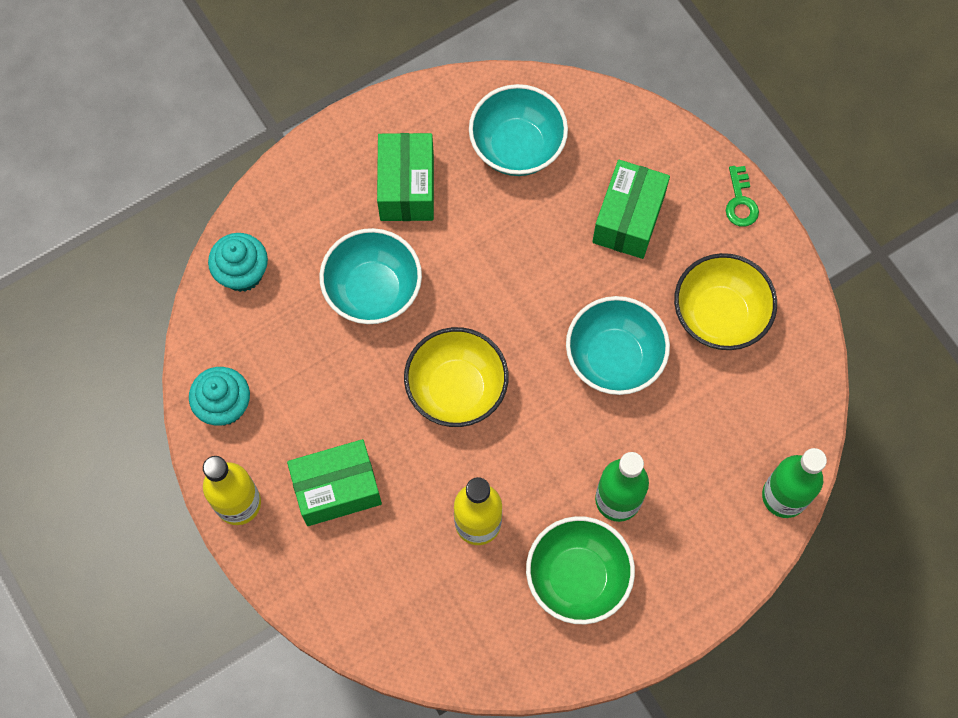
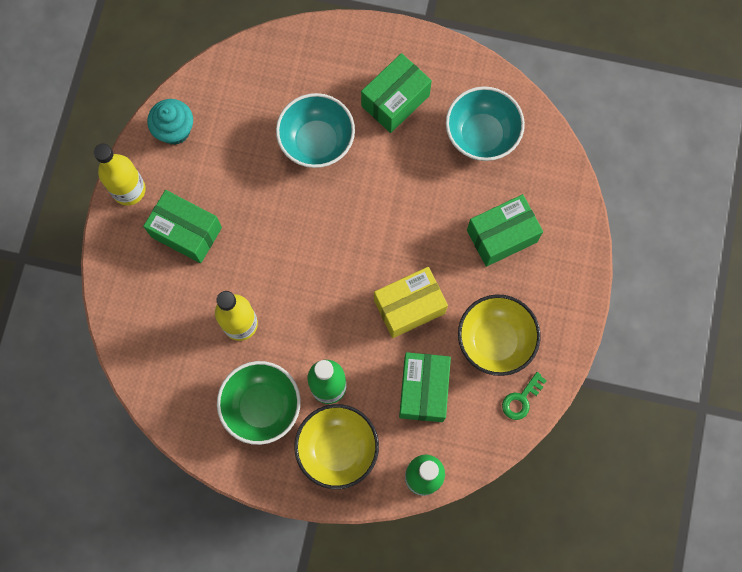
camera: 45 degrees right, 5 degrees up
turquoise cupcake [208,233,268,292] -> none
yellow bowl [404,327,508,427] -> yellow bowl moved to [294,404,379,489]
turquoise bowl [566,296,670,395] -> yellow box [374,267,448,338]
green key [726,166,759,227] -> green key moved to [502,372,547,420]
none -> green box [399,352,451,422]

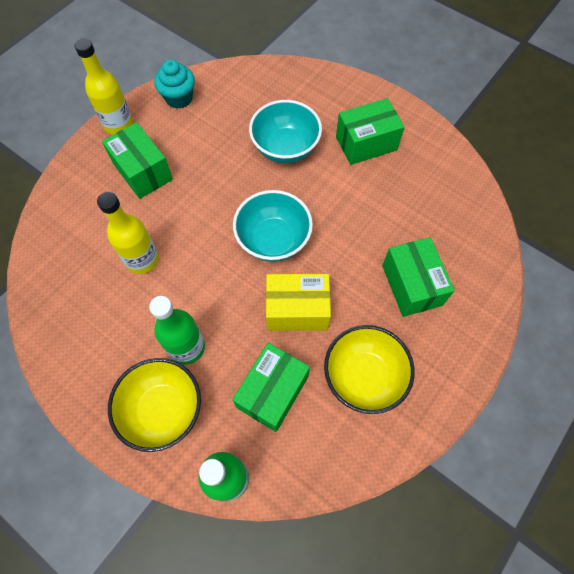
camera: 25 degrees right, 10 degrees down
green bowl [217,361,301,445] -> none
turquoise bowl [446,86,525,161] -> turquoise bowl moved to [233,190,313,262]
green box [467,194,543,267] -> green box turned 75 degrees clockwise [382,237,455,317]
green key [502,372,547,420] -> none

